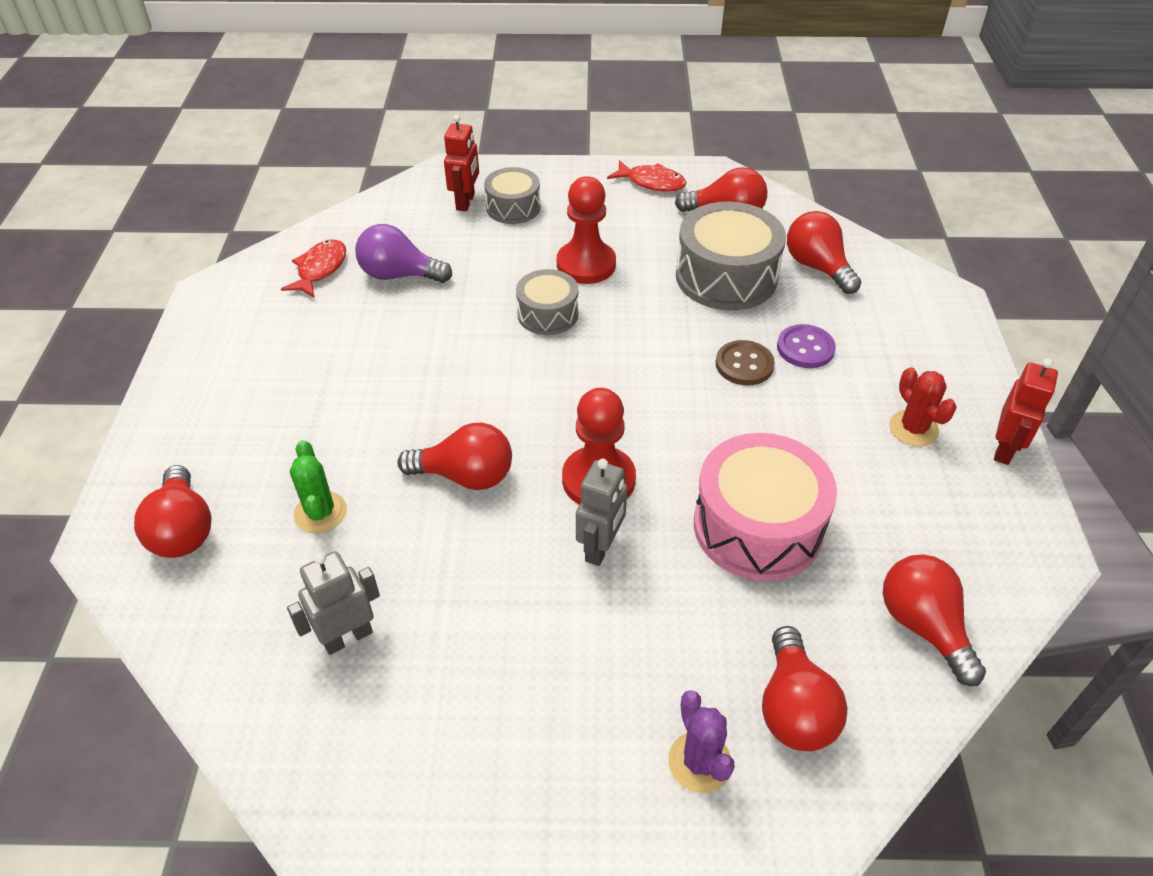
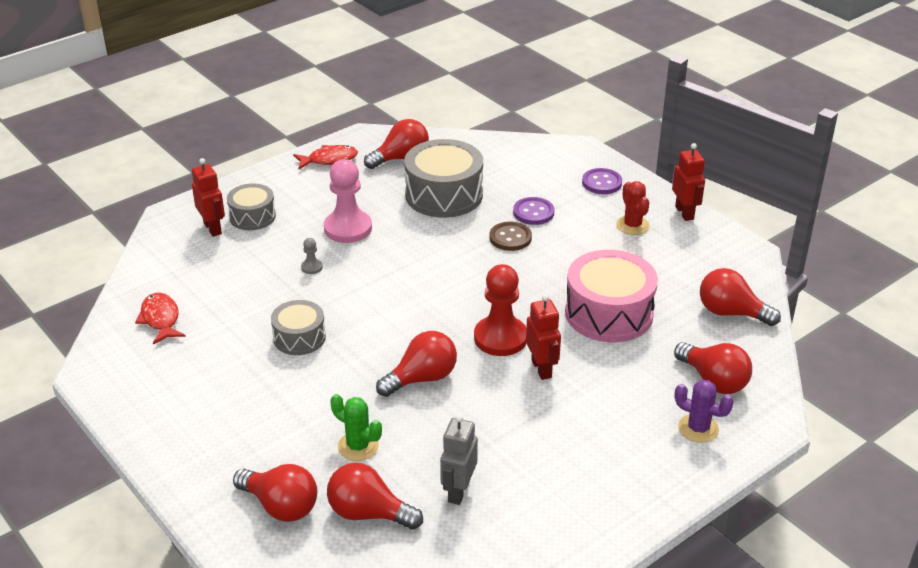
camera: 40 degrees left, 10 degrees down
purple light bulb [355,224,452,283] -> none
grey drum [516,269,578,335] -> grey drum moved to [271,300,326,355]
red pawn [557,176,616,284] -> pink pawn [324,159,372,243]
grey robot [576,459,627,566] -> red robot [526,294,561,380]
red light bulb [787,211,861,294] -> red light bulb moved to [327,463,423,530]
red cactus [889,367,957,446] -> red cactus turned 45 degrees clockwise [616,181,649,235]
none -> grey pawn [301,238,323,274]
none -> purple button [582,168,622,194]

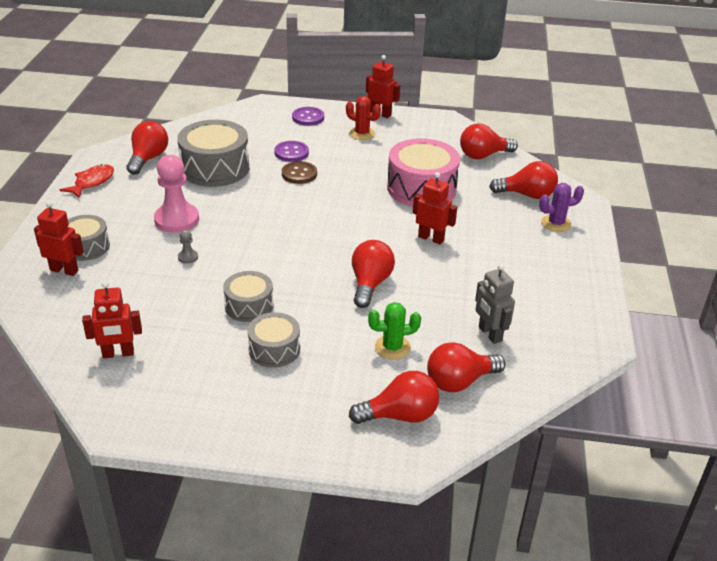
camera: 45 degrees left, 0 degrees up
red fish [135,293,186,345] -> red robot [82,281,142,358]
red pawn [474,264,526,356] -> none
none -> grey drum [248,312,300,368]

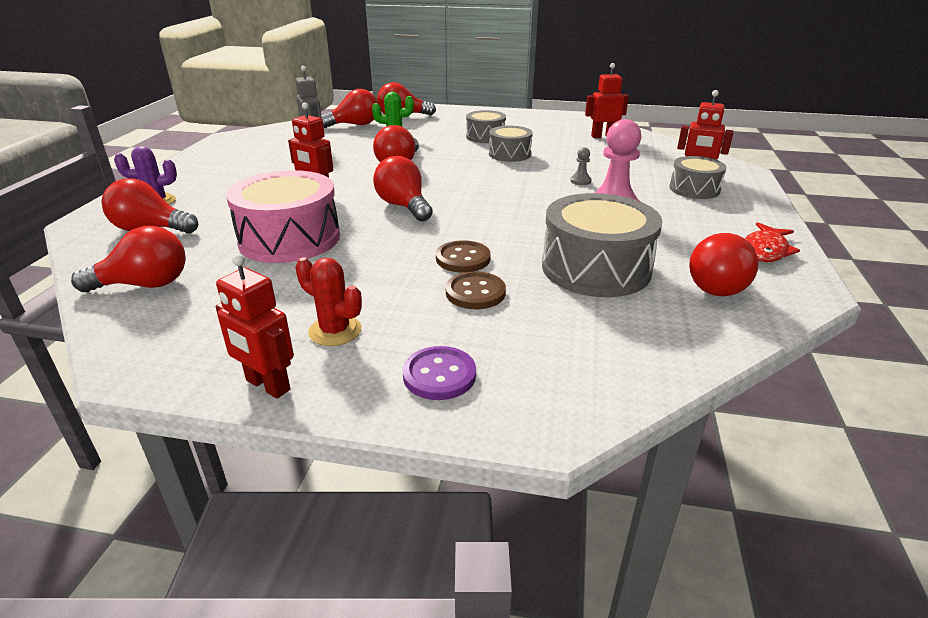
camera: 175 degrees left, 5 degrees down
purple button [274,141,309,162] -> brown button [446,271,506,309]
none -> red light bulb [373,156,433,222]

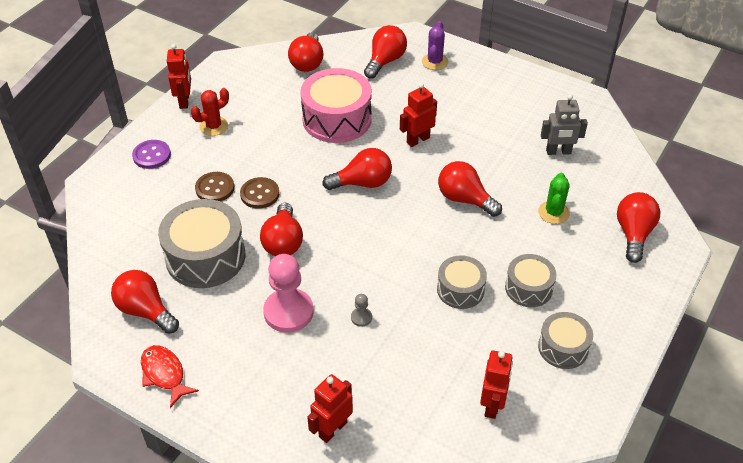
camera: 110 degrees right, 15 degrees up
red robot [216,254,294,399] -> red robot turned 120 degrees clockwise [167,44,191,109]
red light bulb [321,89,377,128] -> red light bulb moved to [260,203,303,256]
grey drum [669,156,727,199] -> grey drum moved to [538,312,593,369]

